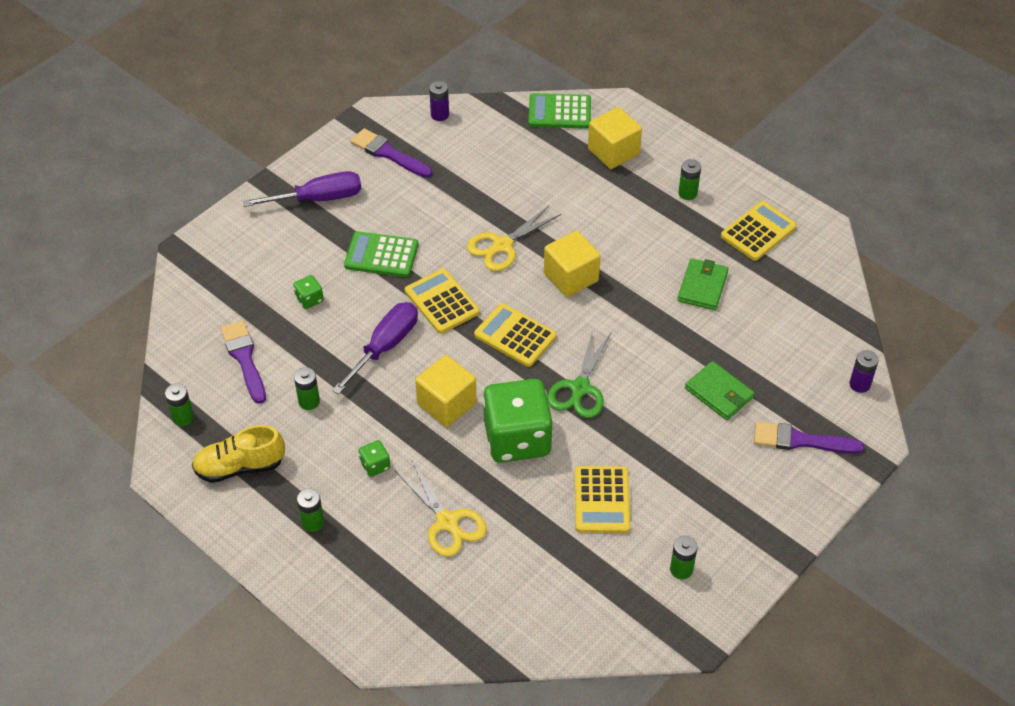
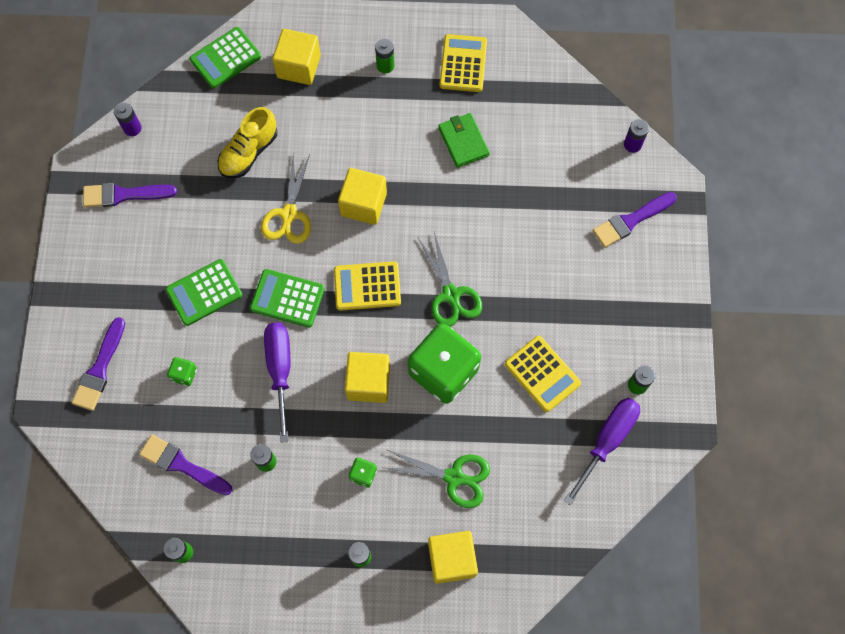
camera: 40 degrees left, 20 degrees up
yellow shoe [192,425,285,483] -> yellow shoe moved to [218,107,277,178]
purple screwdriver [243,171,361,207] -> purple screwdriver moved to [564,398,640,506]
yellow scissors [395,461,487,557] -> green scissors [385,450,490,508]
yellow calculator [405,269,480,334] -> green calculator [250,269,325,328]
green wallet [685,361,755,420] -> none
none -> purple brush [72,317,125,411]
none -> yellow cube [428,531,478,584]

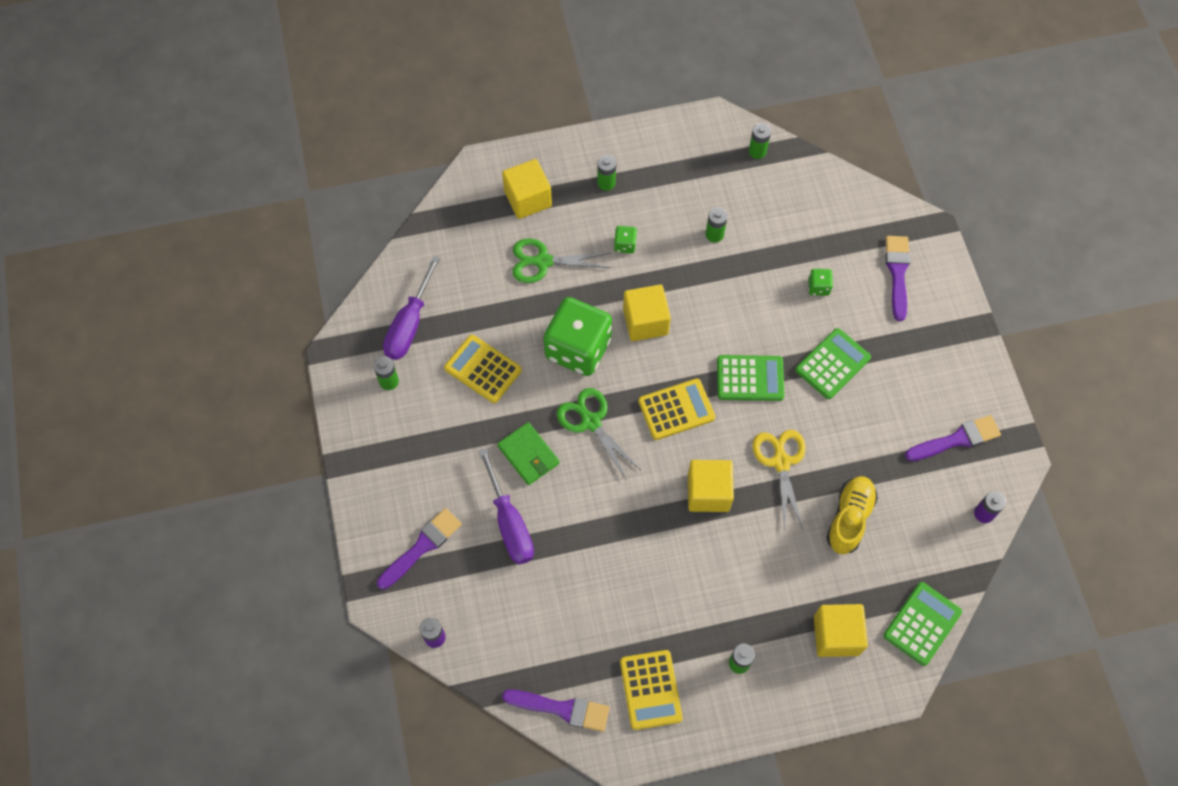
camera: 165 degrees right, 5 degrees down
purple brush [139,435,232,495] -> purple brush moved to [502,690,609,732]
purple screwdriver [264,323,290,443] -> purple screwdriver moved to [479,448,534,564]
green wallet [438,113,490,168] -> green wallet moved to [497,422,560,485]

